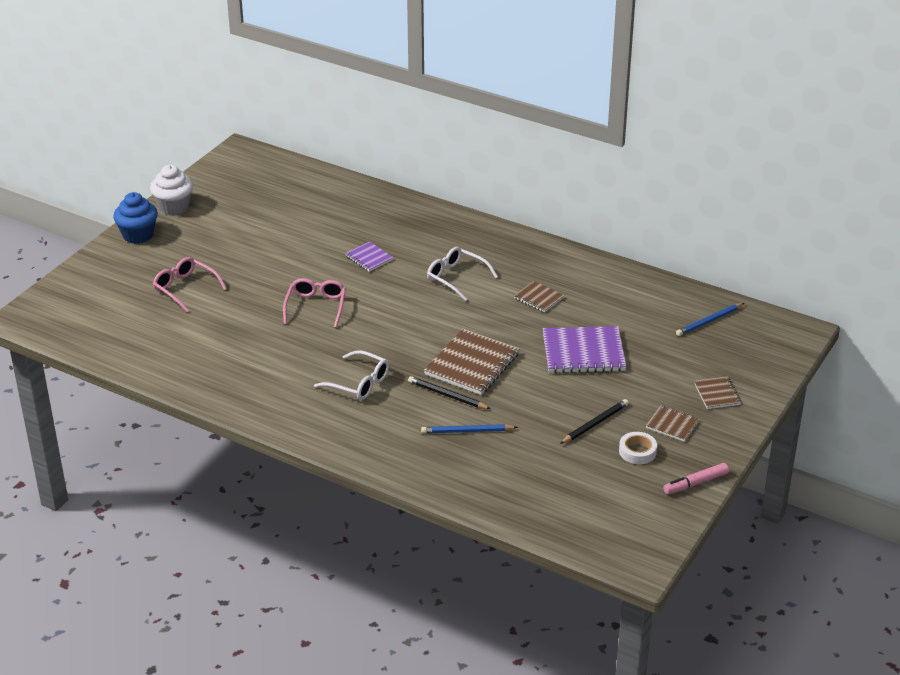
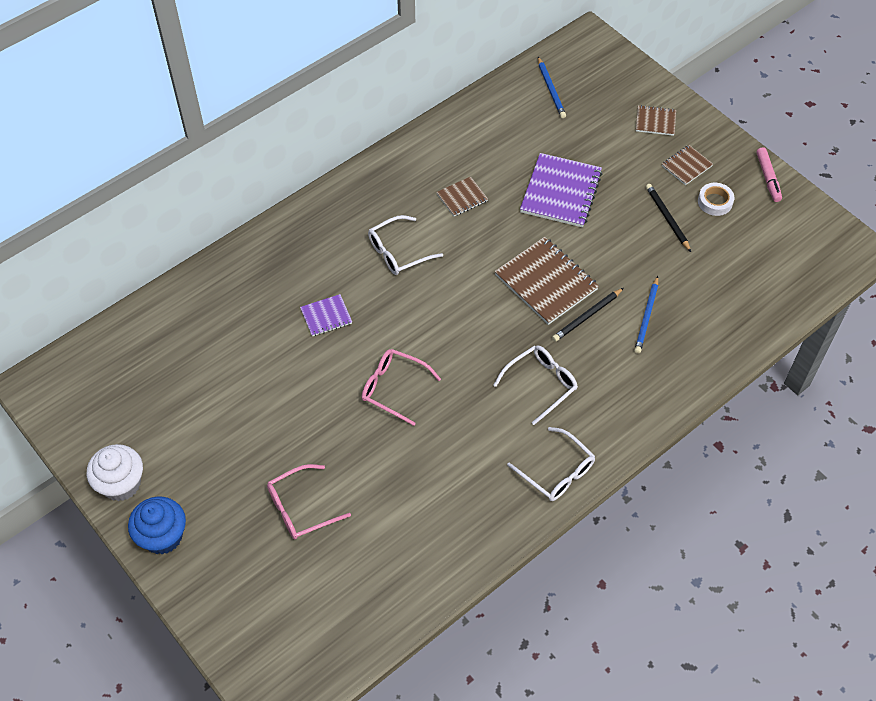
camera: 70 degrees left, 20 degrees up
none -> white glasses [507,427,595,501]

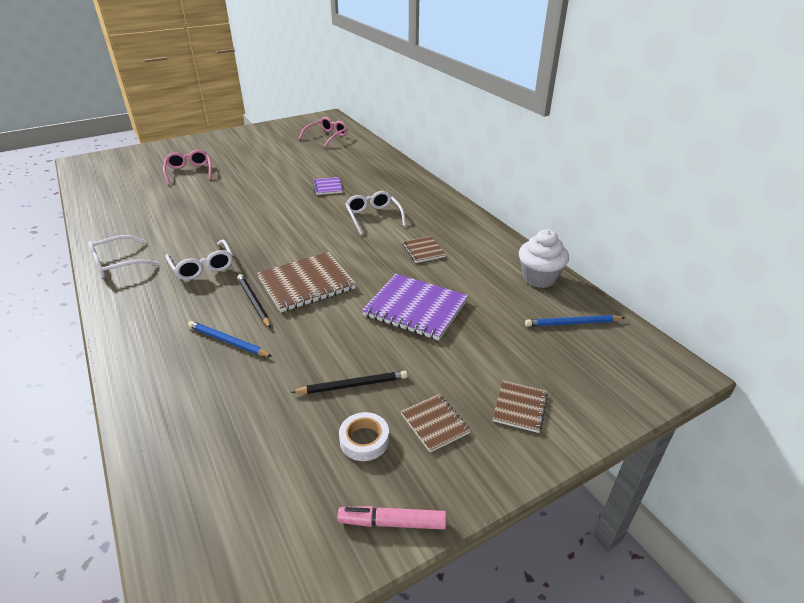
camera: 100 degrees right, 20 degrees down
white cupcake [87,444,143,501] -> white cupcake moved to [519,229,569,288]
blue cupcake [128,496,186,554] -> none
pink glasses [362,349,441,426] -> pink glasses moved to [299,117,348,147]

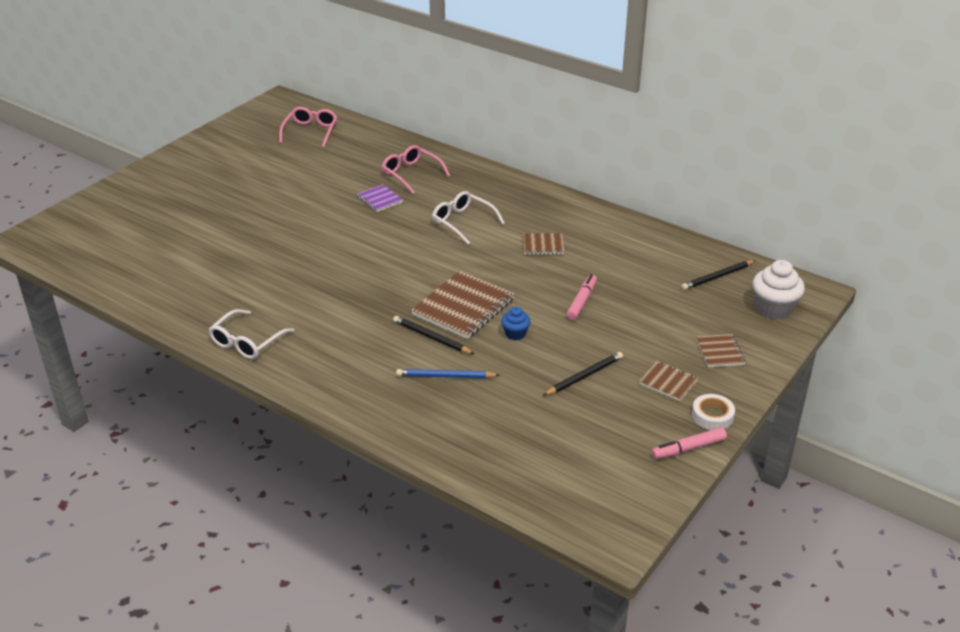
camera: 25 degrees left, 0 degrees up
pink glasses [163,150,212,185] -> pink glasses moved to [382,145,450,194]
white glasses [165,240,233,280] -> none
white tape [339,412,389,461] -> white tape moved to [692,394,735,430]
purple notebook [362,274,468,341] -> pink marker [567,274,597,320]
brown notebook [402,236,446,263] -> brown notebook turned 45 degrees counterclockwise [523,233,564,255]
white cupcake [519,229,569,288] -> white cupcake moved to [752,260,805,320]
blue pencil [525,315,625,327] -> black pencil [681,260,756,290]
none -> blue cupcake [501,307,531,340]

